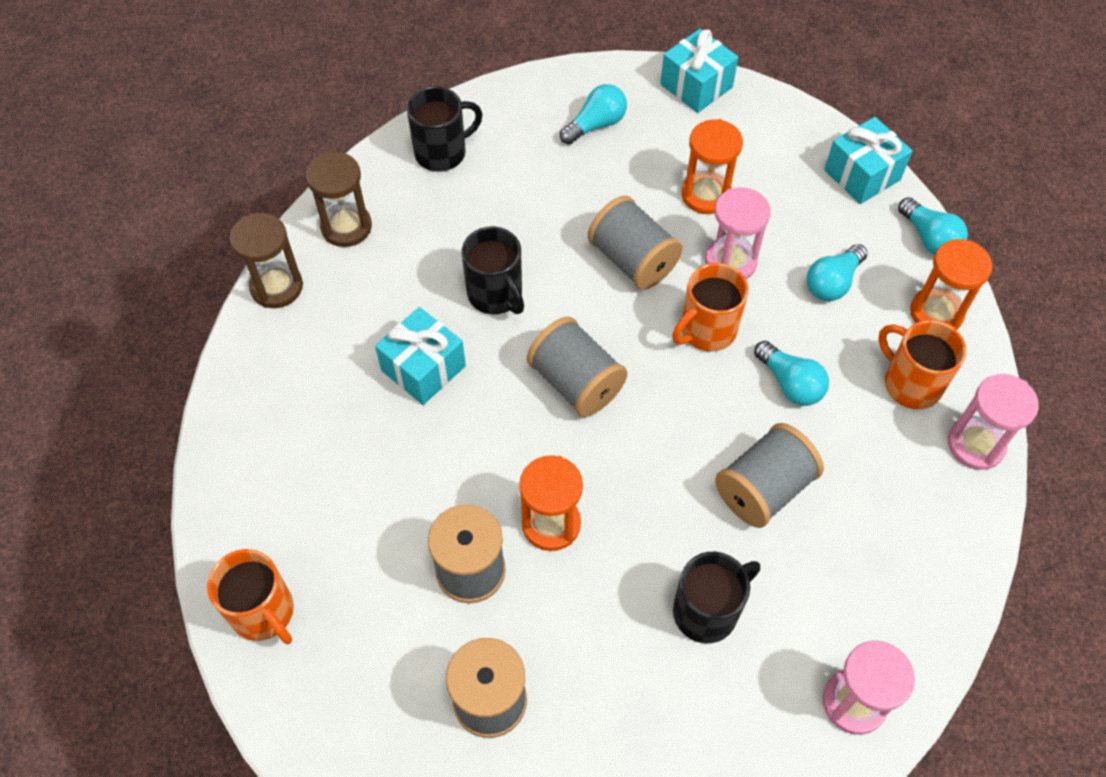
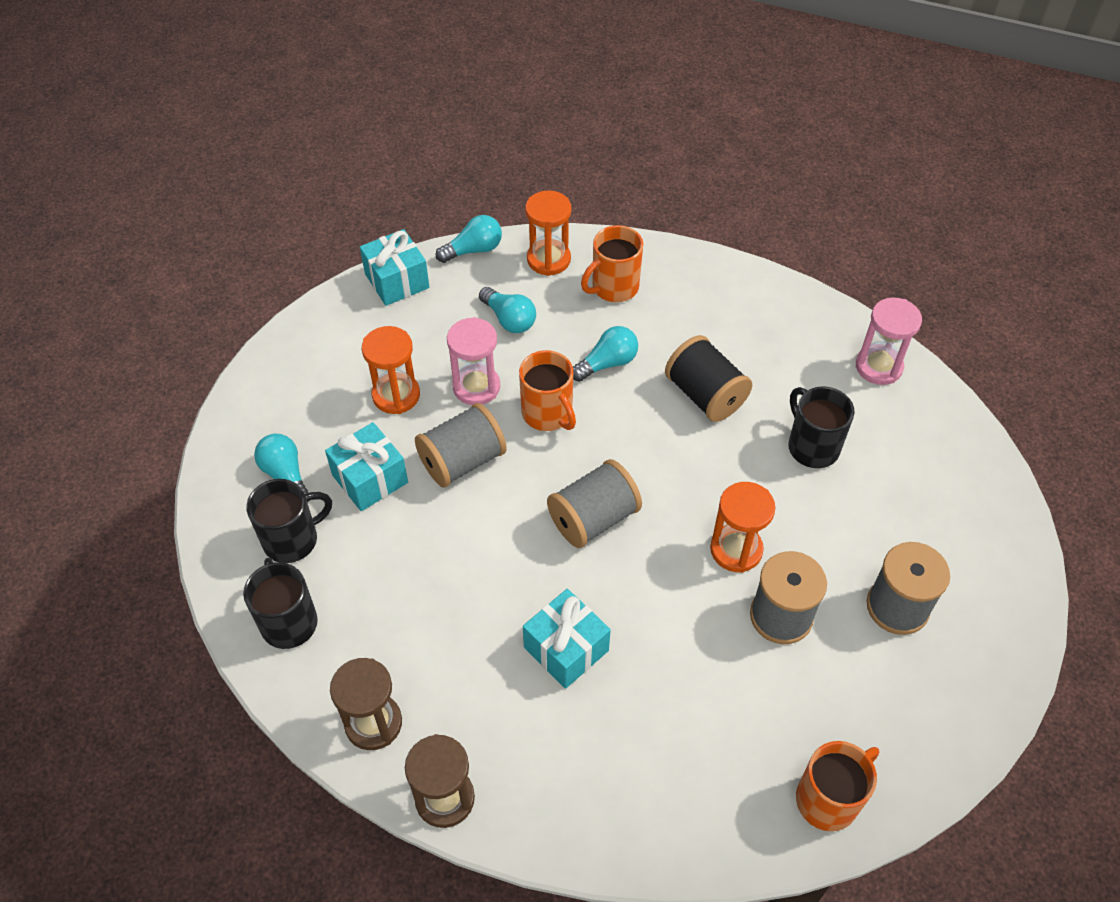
camera: 85 degrees left, 5 degrees down
black mug [462,227,524,314] -> black mug moved to [246,479,332,563]
turquoise gift [660,29,739,113] -> turquoise gift moved to [325,422,408,511]
grey spool [715,423,824,528] -> black spool [665,335,752,422]
pink hourglass [947,374,1039,470] -> none

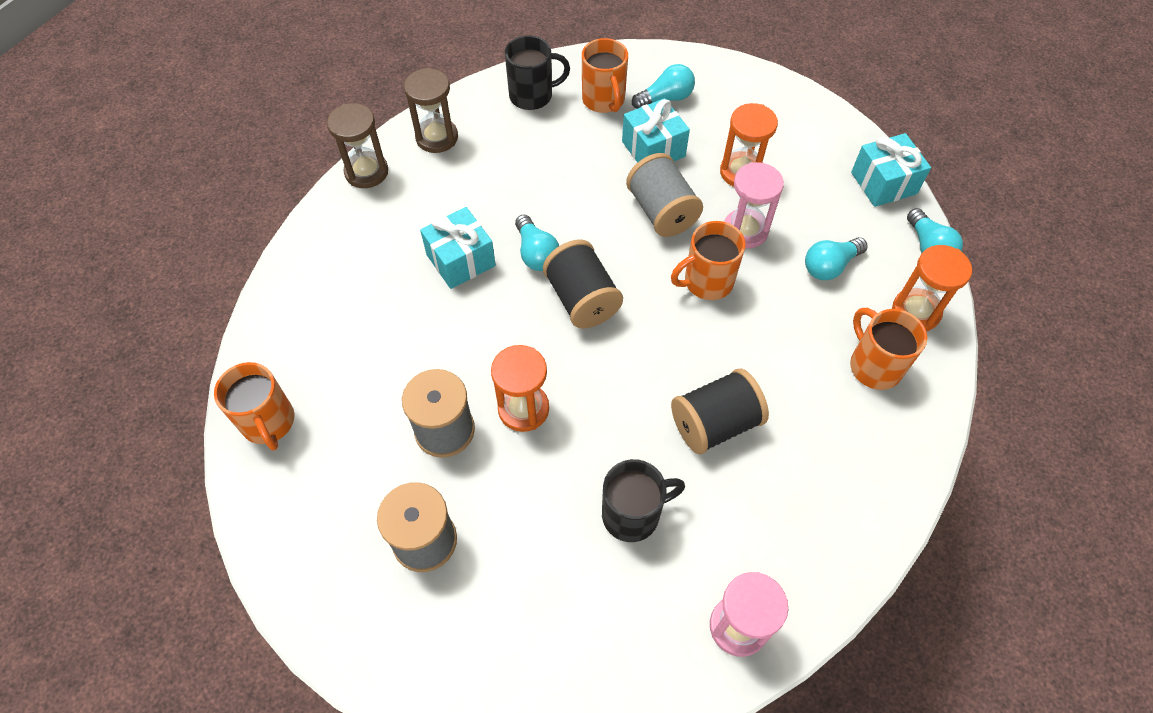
camera: 100 degrees right, 5 degrees up
black mug [246,479,332,563] -> orange mug [582,38,628,113]
grey spool [547,459,642,548] -> black spool [543,240,623,329]
turquoise light bulb [573,326,638,382] -> turquoise light bulb moved to [515,215,559,271]

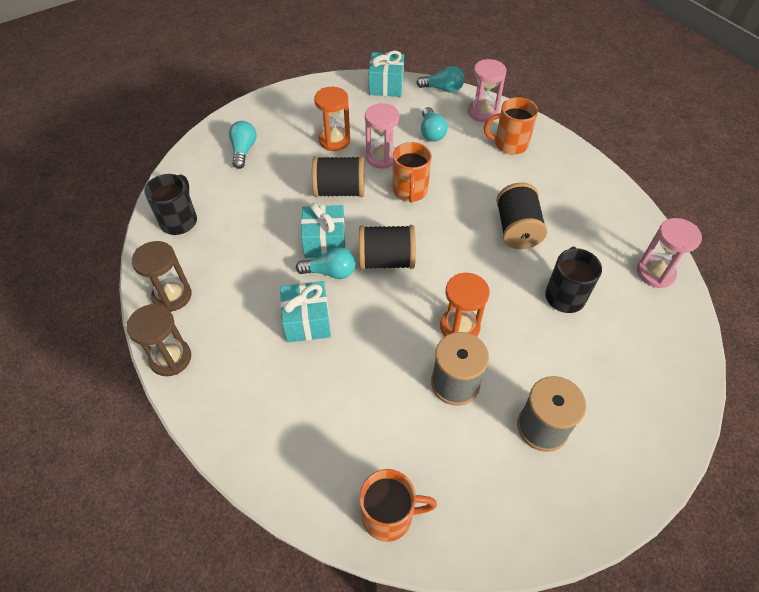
camera: 65 degrees left, 5 degrees down
orange mug [582,38,628,113] -> none
turquoise gift [622,98,690,163] -> turquoise gift moved to [301,203,346,258]
grey spool [626,153,703,237] -> black spool [312,156,364,197]
orange hourglass [892,245,972,331] -> pink hourglass [468,59,507,122]

